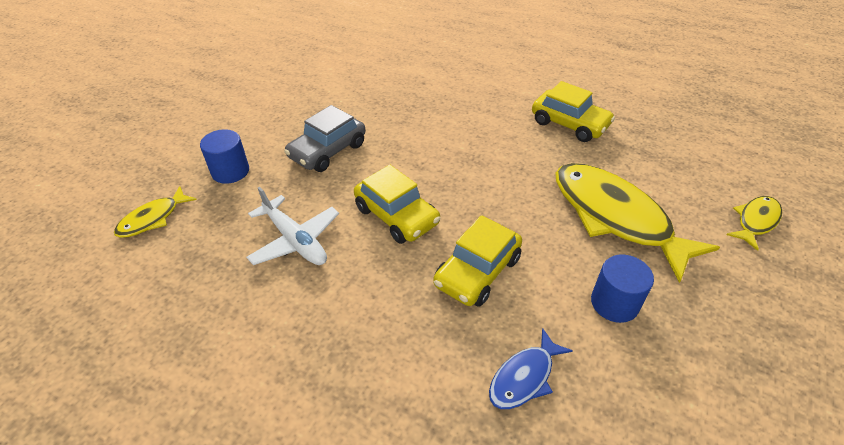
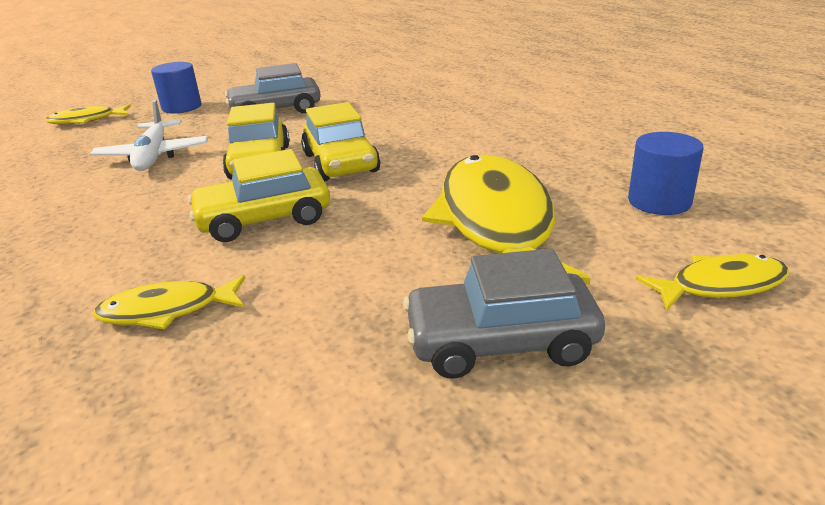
camera: 35 degrees right, 15 degrees down
blue fish [489,328,573,409] -> yellow fish [93,275,246,330]
yellow car [532,81,615,142] -> yellow car moved to [301,102,380,181]
blue cylinder [591,255,654,323] -> blue cylinder moved to [628,132,704,215]
none -> grey car [403,248,605,379]

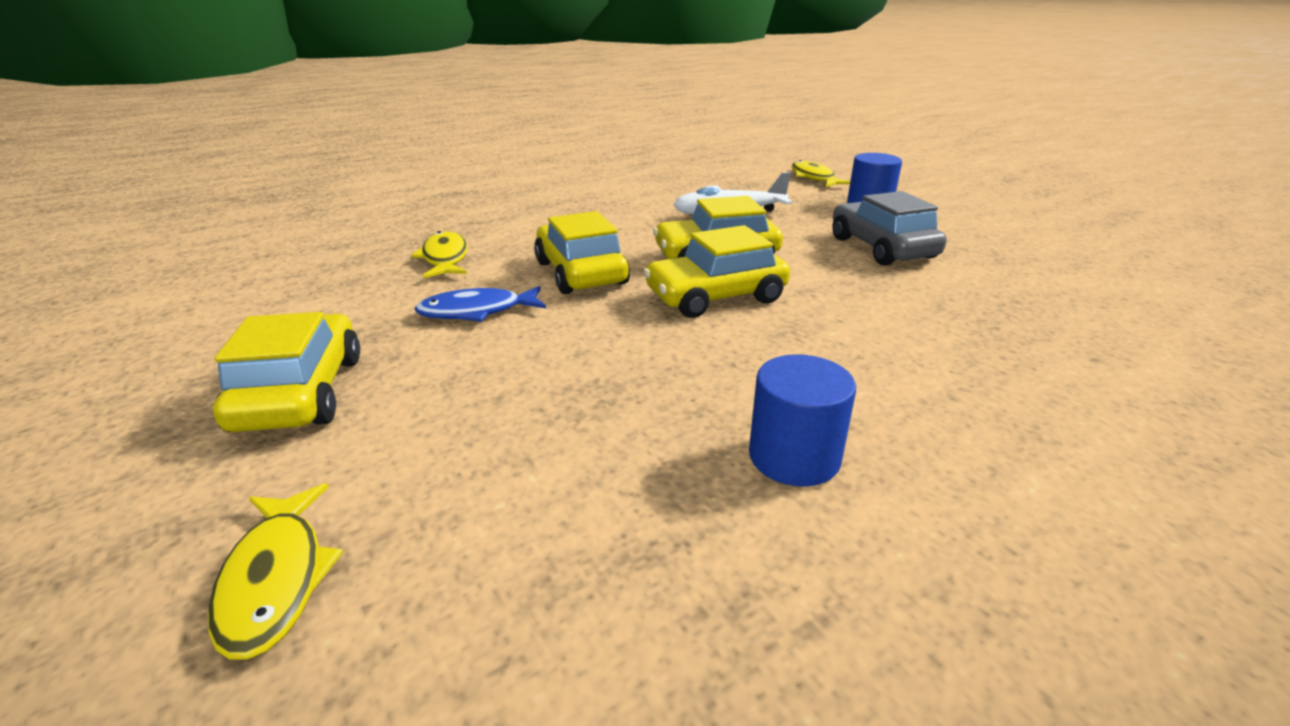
camera: 85 degrees right, 0 degrees up
grey car [403,248,605,379] -> yellow car [213,312,360,432]
yellow fish [422,155,591,285] -> none
blue cylinder [628,132,704,215] -> blue cylinder moved to [749,354,856,487]
none -> blue fish [414,286,546,322]

